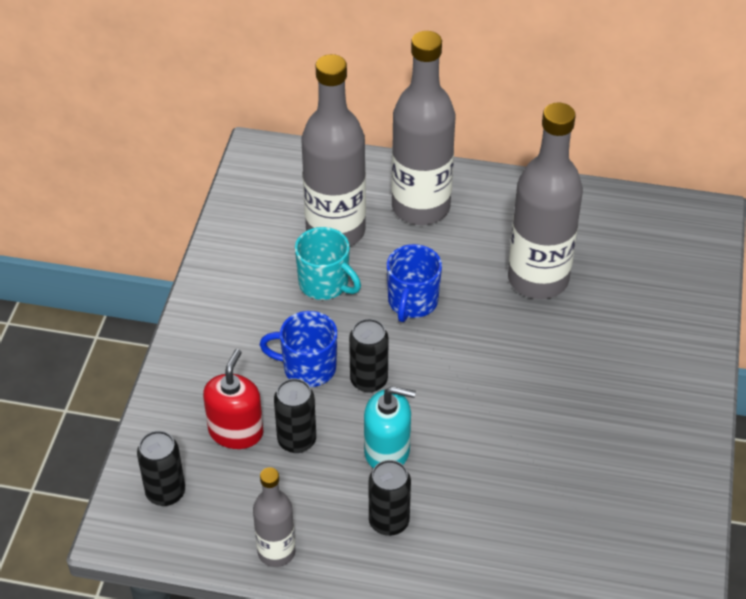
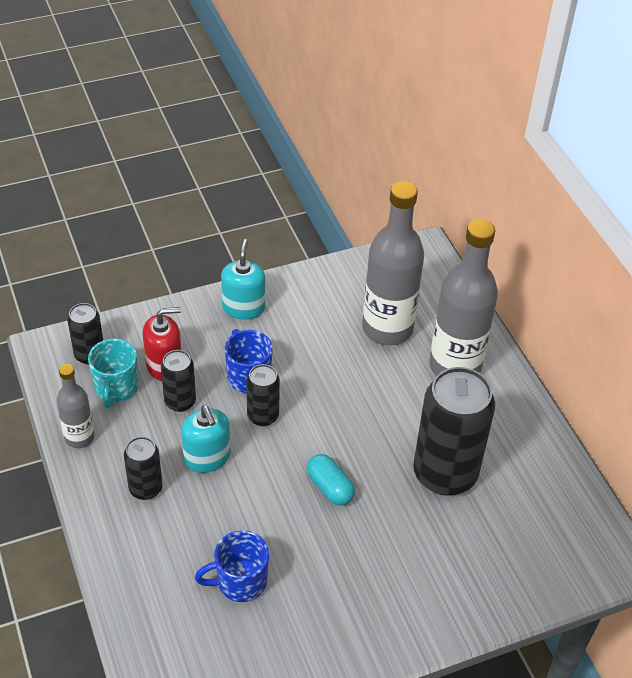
camera: 55 degrees right, 0 degrees up
turquoise mug [295,227,361,300] -> turquoise mug moved to [88,339,139,408]
blue mug [387,244,442,322] -> blue mug moved to [195,530,269,602]
grey bottle [508,103,583,299] -> black can [413,367,495,496]
none -> turquoise soap dispenser [221,239,265,319]
none -> turquoise capsule [307,454,355,506]

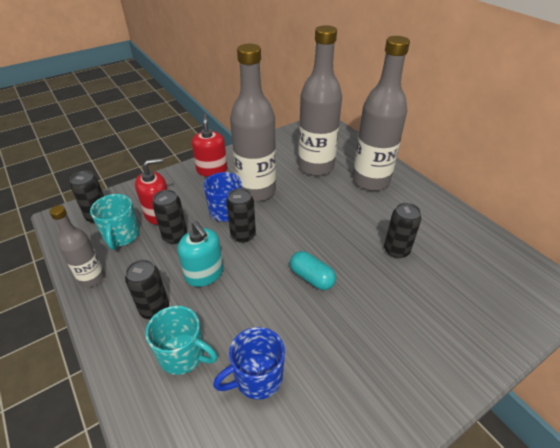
camera: 10 degrees left, 5 degrees down
turquoise soap dispenser [221,239,265,319] -> red soap dispenser [192,113,227,177]
black can [413,367,495,496] -> black can [384,203,422,258], size x0.50
none -> turquoise mug [145,306,218,375]
none -> grey bottle [230,44,276,202]

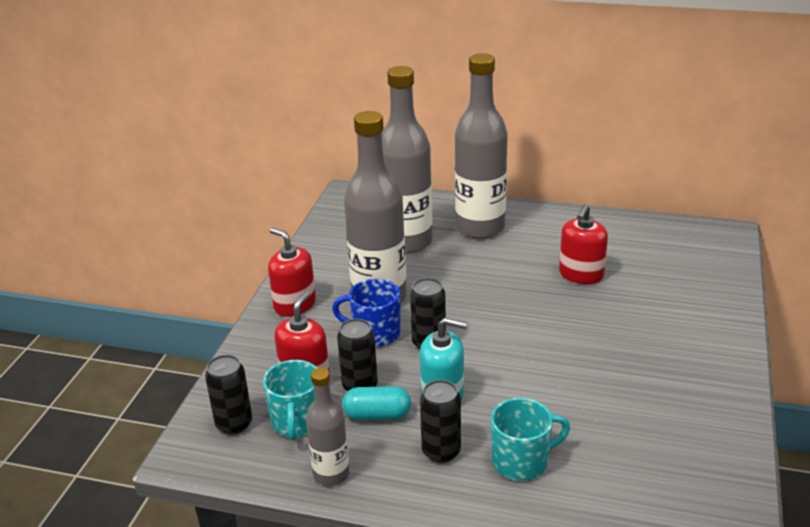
camera: 40 degrees left, 10 degrees down
turquoise mug [90,194,140,250] -> turquoise mug turned 45 degrees clockwise [263,360,317,441]
blue mug [213,327,285,399] -> none
turquoise capsule [290,251,336,290] -> turquoise capsule moved to [342,386,411,420]
black can [384,203,422,258] -> red soap dispenser [559,204,608,284]

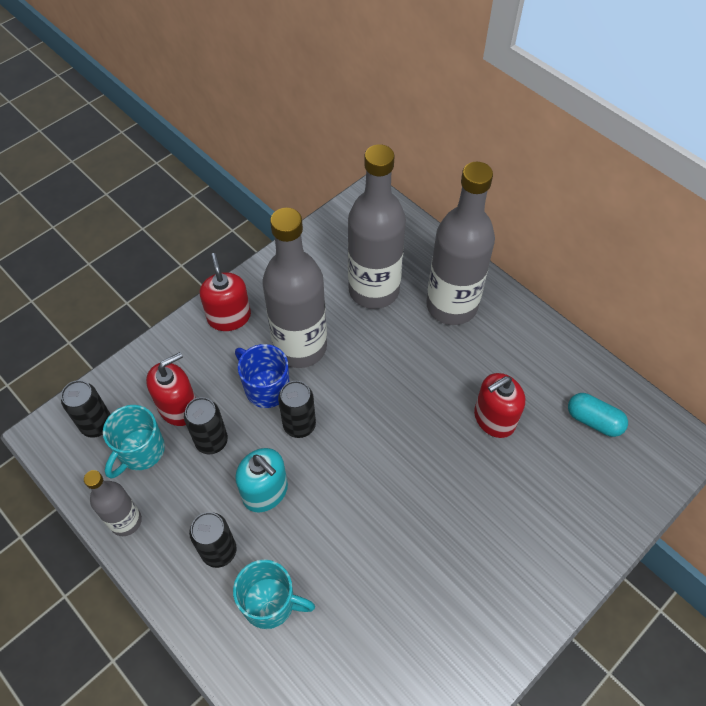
camera: 30 degrees right, 25 degrees up
turquoise capsule [342,386,411,420] -> turquoise capsule moved to [568,393,628,437]

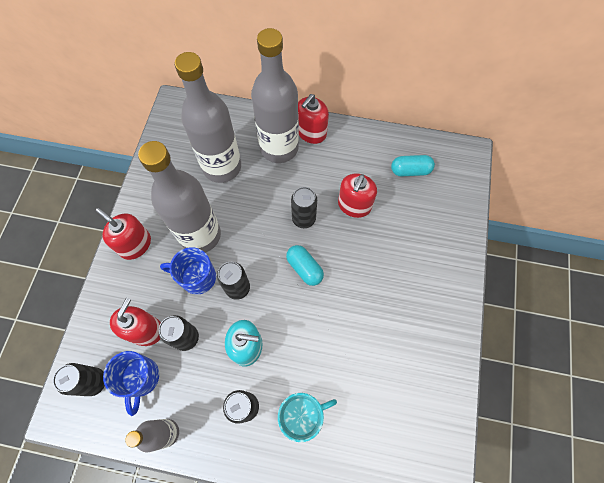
camera: 35 degrees left, 10 degrees up
turquoise mug [103,405,165,478] -> blue mug [103,351,159,416]
none -> turquoise capsule [286,245,324,286]
none -> black can [291,187,317,228]
none -> red soap dispenser [298,94,329,144]

